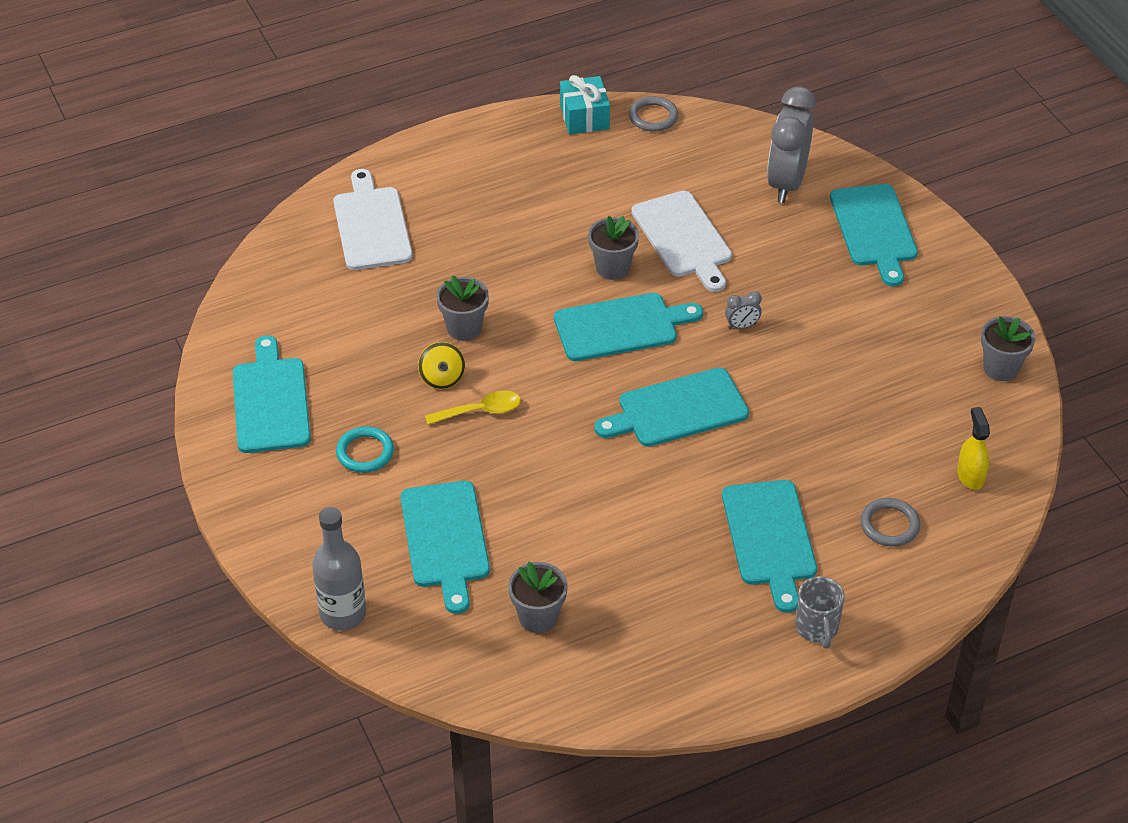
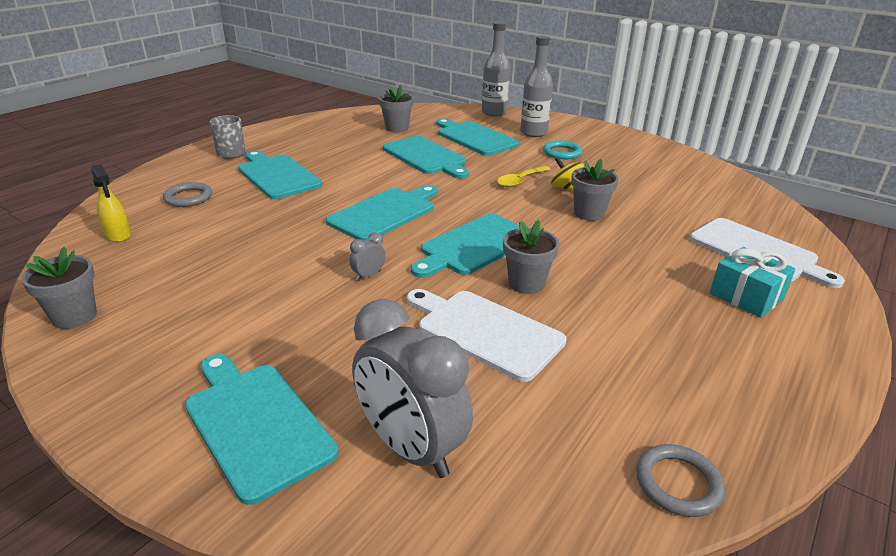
camera: 150 degrees right, 15 degrees down
turquoise cutting board [233,335,311,453] -> turquoise cutting board moved to [383,136,469,179]
turquoise gift [560,75,610,134] -> turquoise gift moved to [710,247,795,318]
grey clock [767,87,816,203] -> grey clock turned 150 degrees clockwise [352,299,473,478]
none -> grey bottle [520,35,553,137]

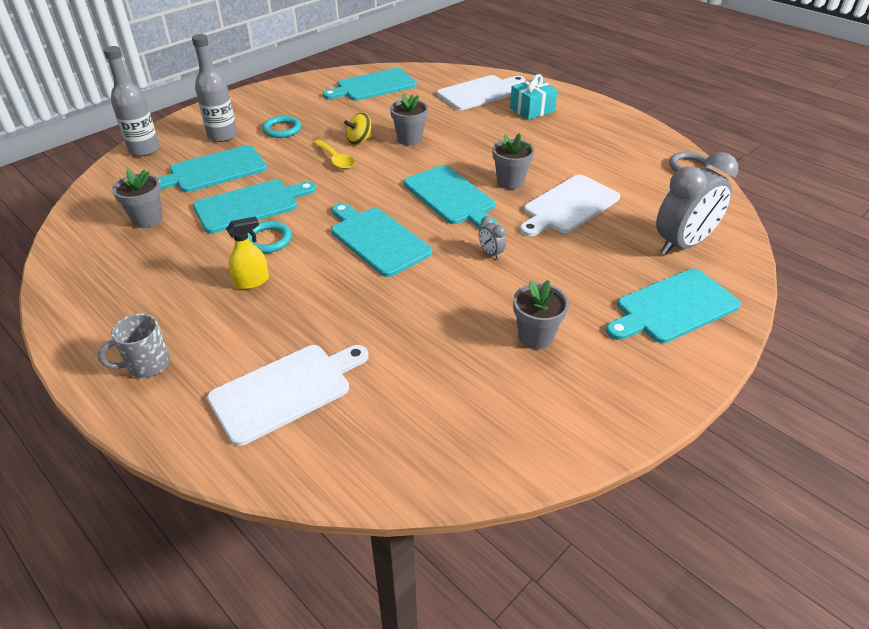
camera: 80 degrees left, 10 degrees up
grey flower pot [21,247,97,329] -> grey flower pot moved to [513,280,569,349]
yellow spray bottle [91,164,131,242] -> yellow spray bottle moved to [226,217,269,289]
grey ring [163,182,212,207] -> white cutting board [207,345,369,446]
turquoise cutting board [238,150,322,199] -> turquoise cutting board moved to [323,68,417,101]
none -> turquoise ring [248,221,292,253]

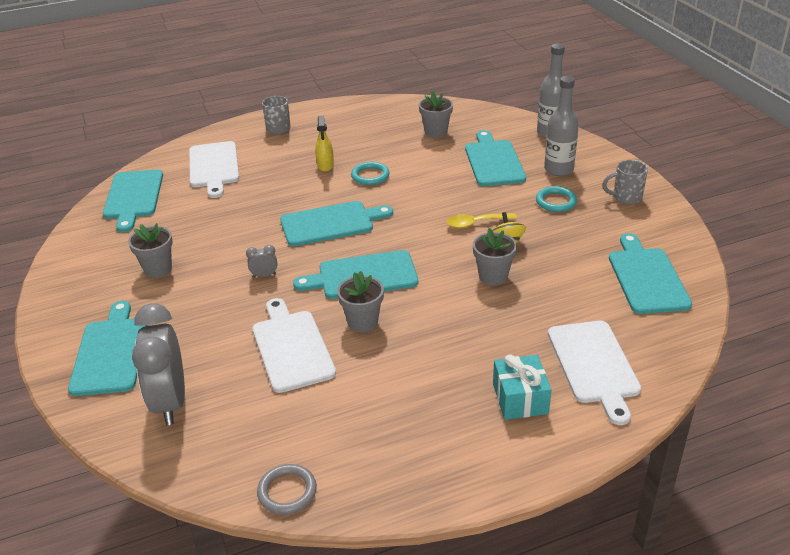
camera: 115 degrees right, 5 degrees down
turquoise cutting board [193,180,316,233] -> turquoise cutting board moved to [103,169,163,232]
none -> grey mug [602,160,648,204]

